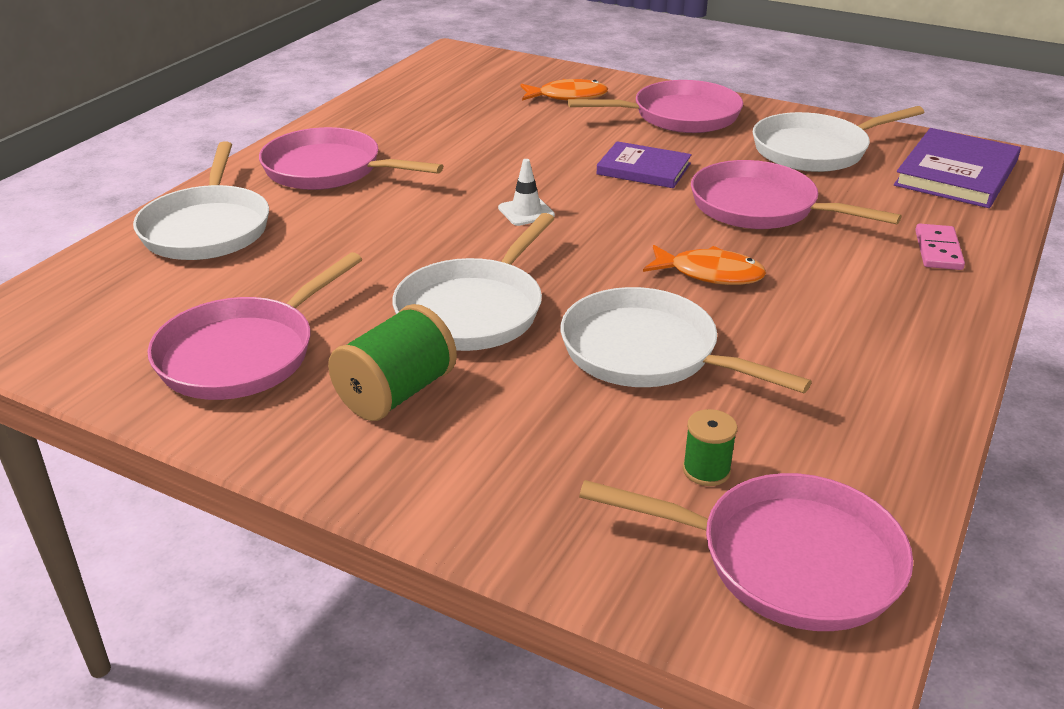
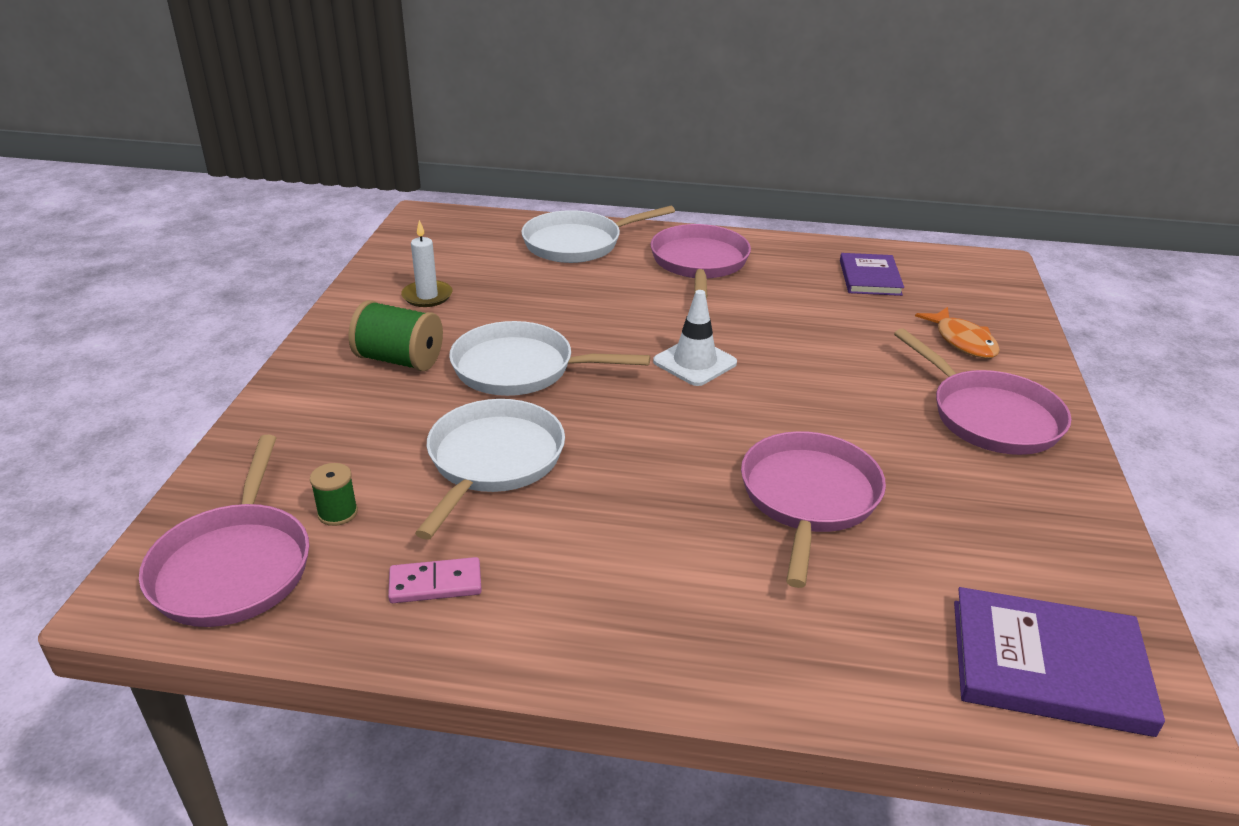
camera: 70 degrees right, 0 degrees up
pink pan [147,252,362,400] -> white candle [401,220,452,307]
white traffic cone [498,159,555,226] -> white traffic cone [653,290,737,386], size x1.50
purple book [596,141,692,188] -> purple book moved to [840,253,904,296]
orange fish [643,245,766,285] -> none
white pan [753,106,924,172] -> none
pink domino [915,223,965,270] -> pink domino moved to [388,557,482,603]

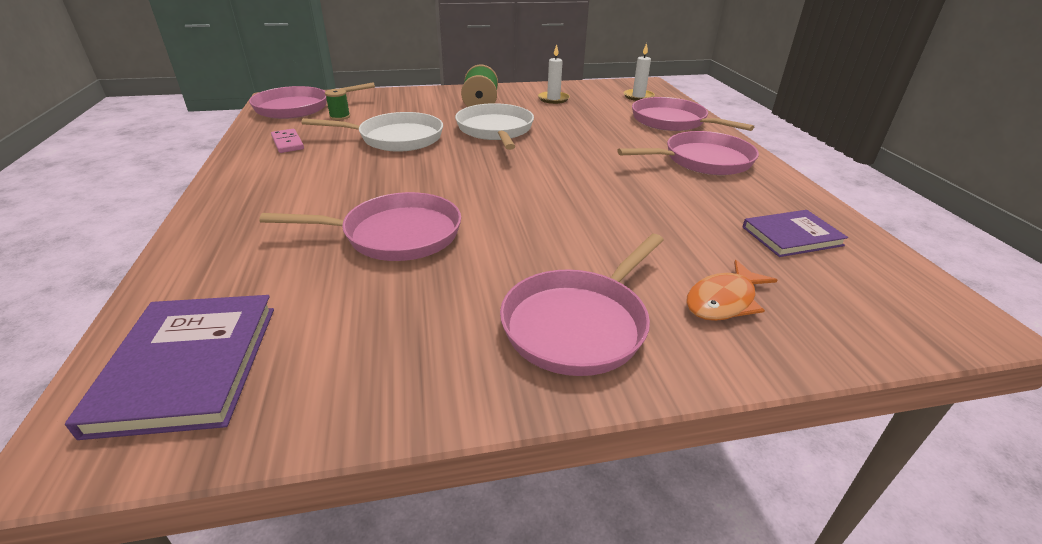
camera: 70 degrees right, 0 degrees up
white pan [521,206,675,263] -> pink pan [632,97,754,131]
white traffic cone [653,290,737,386] -> none
none -> white candle [623,43,655,101]

